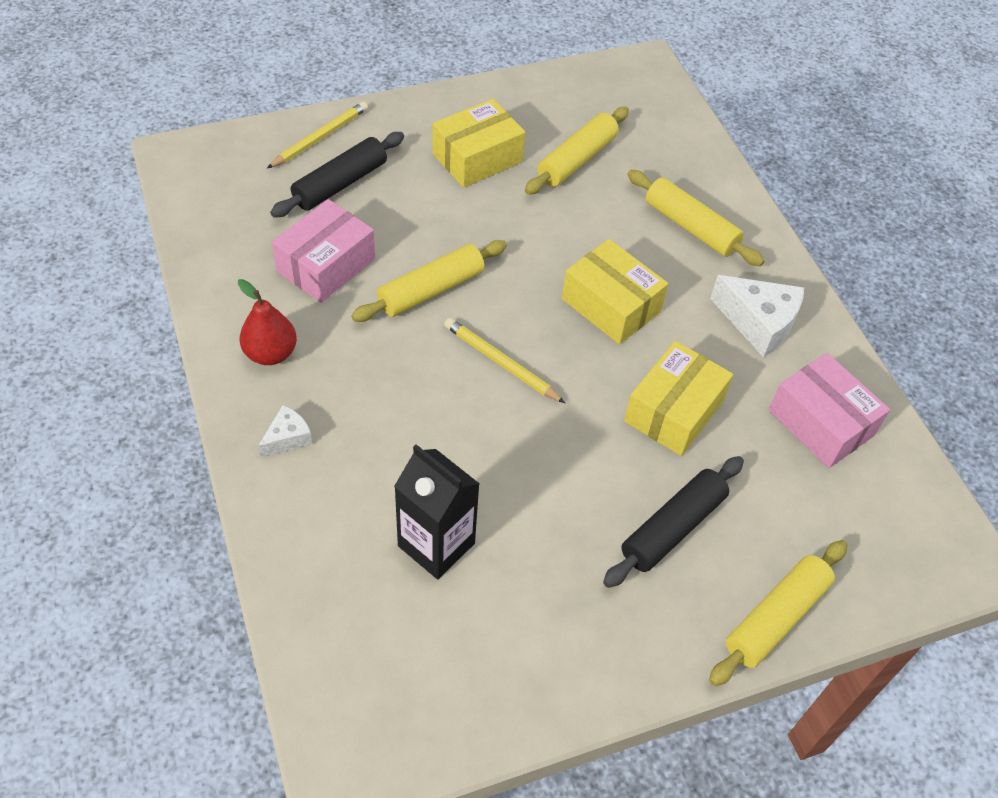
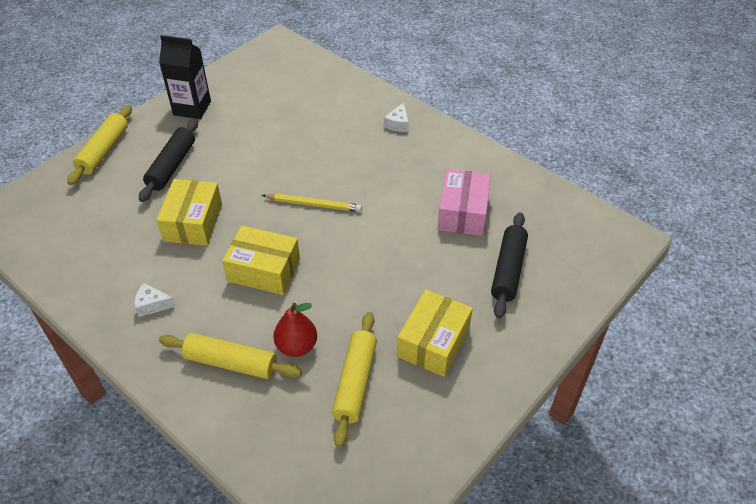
camera: 155 degrees right, 5 degrees down
red pear [238,279,297,365] -> red pear moved to [273,303,317,357]
yellow pencil [267,101,368,168] -> none
yellow rolling pin [351,240,507,322] -> none
black carton [394,444,480,579] -> black carton moved to [159,35,211,119]
white cheese [710,275,804,358] -> white cheese [134,283,176,317], size x0.55
pink box [769,353,890,468] -> none

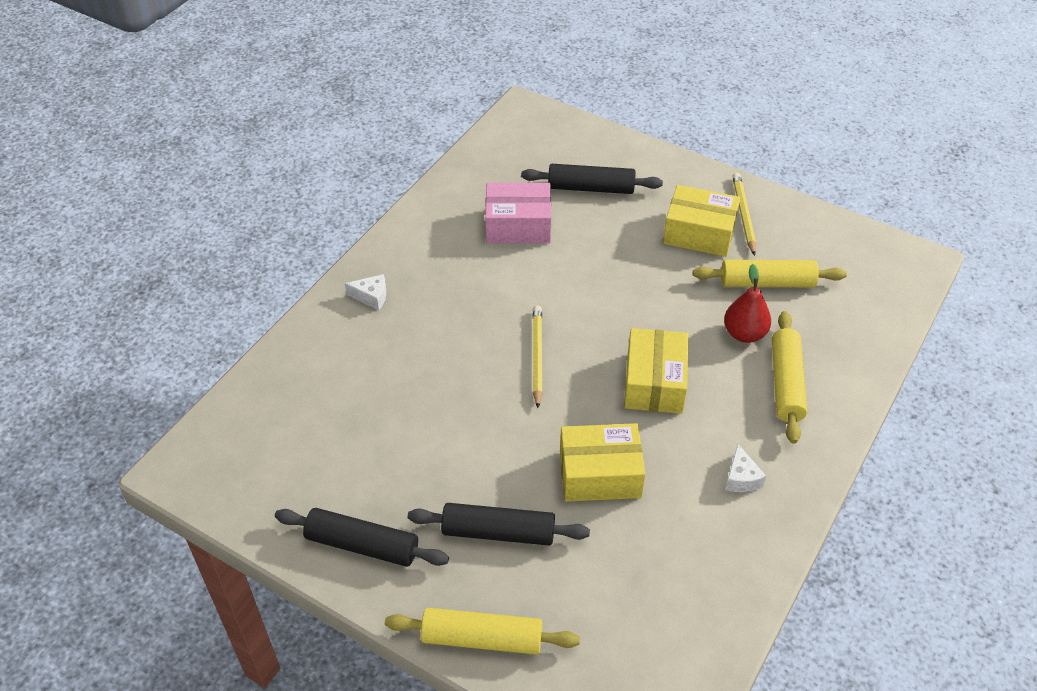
camera: 100 degrees left, 0 degrees up
black carton [159,35,211,119] -> black rolling pin [275,508,449,567]
none -> yellow pencil [732,173,756,256]

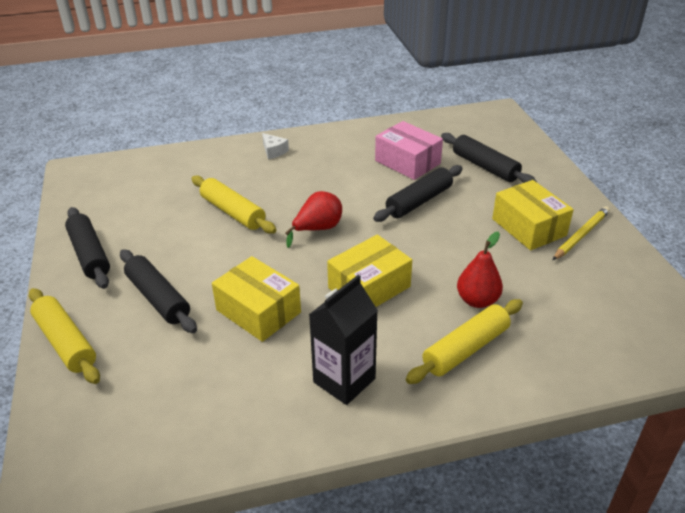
camera: 45 degrees right, 10 degrees down
yellow pencil [533,305,543,408] -> red pear [285,191,342,248]
yellow rolling pin [693,260,847,287] -> yellow rolling pin moved to [191,175,276,234]
white cheese [725,444,766,492] -> black carton [309,275,378,405]
none -> black rolling pin [373,165,463,222]

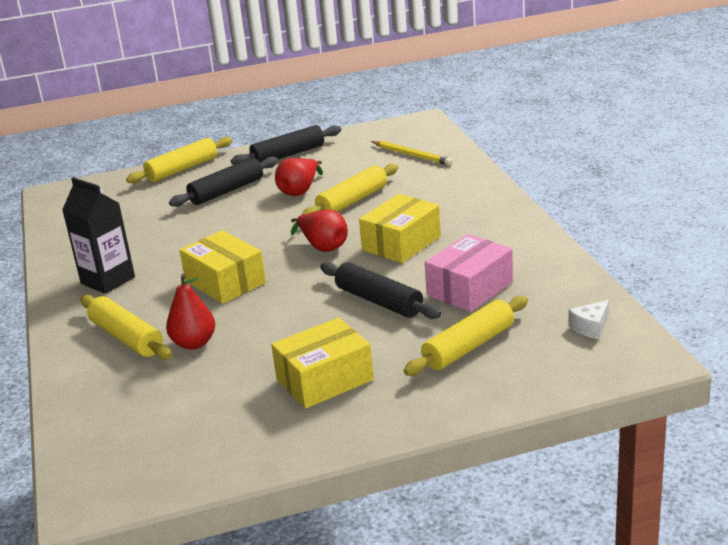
camera: 90 degrees right, 10 degrees down
yellow box [212,256,301,342] -> yellow box moved to [359,194,441,263]
white cheese [262,133,289,159] -> white cheese moved to [568,300,609,339]
black rolling pin [441,133,537,183] -> yellow rolling pin [404,296,528,376]
yellow pencil [553,206,610,260] -> yellow pencil moved to [371,141,453,166]
none -> red pear [275,158,323,196]

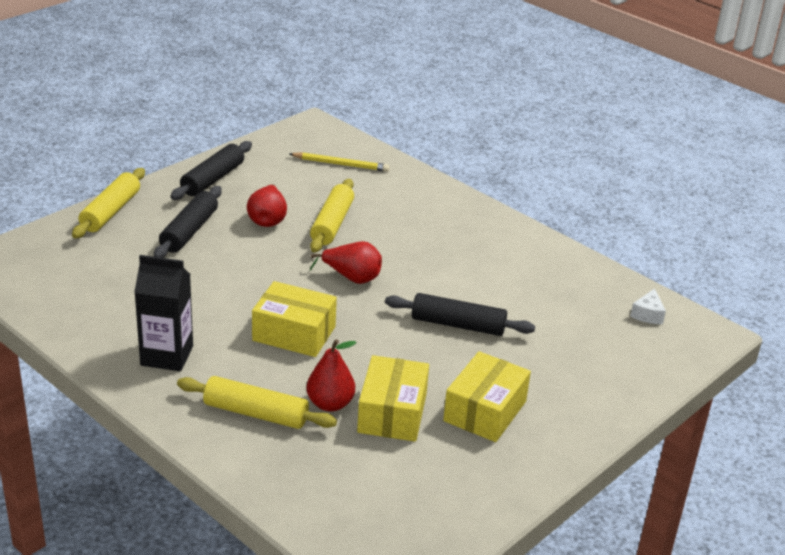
camera: 35 degrees left, 5 degrees up
yellow box [359,194,441,263] -> yellow box moved to [357,355,429,441]
yellow rolling pin [404,296,528,376] -> none
pink box [425,234,513,312] -> none

